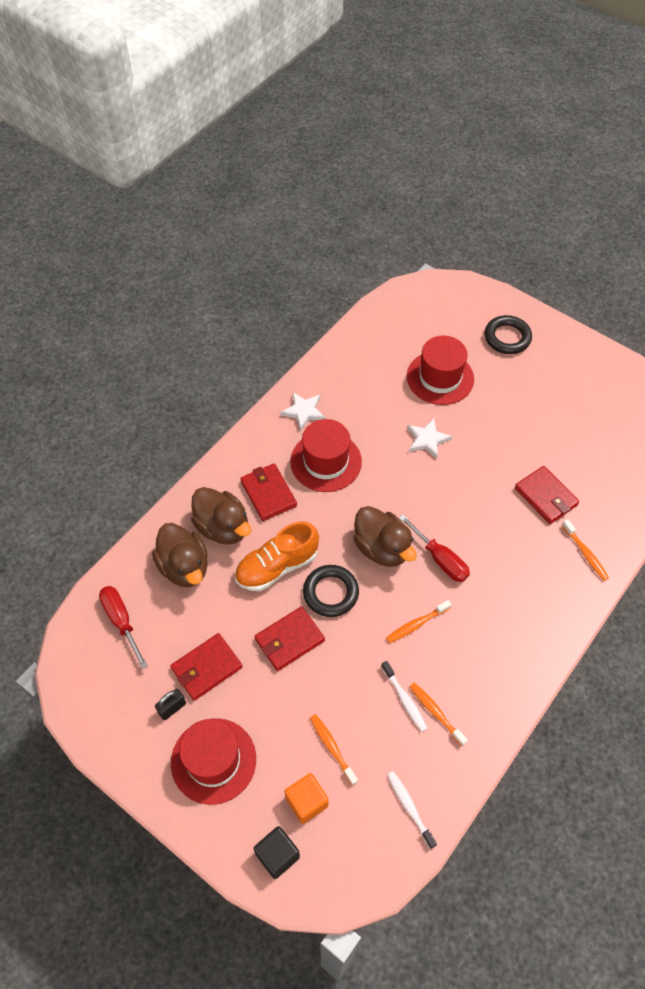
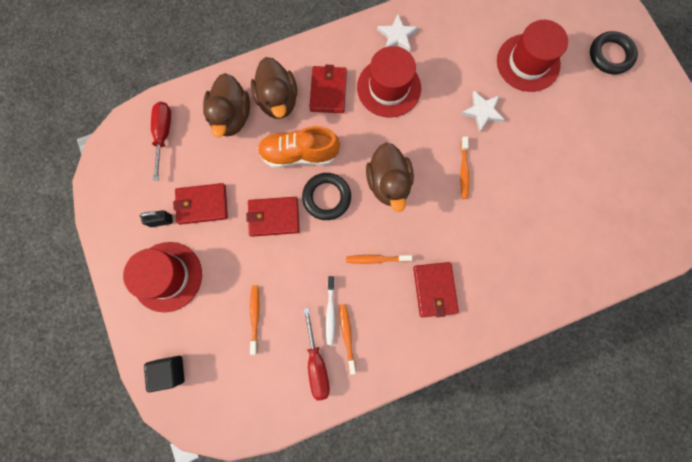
camera: 30 degrees right, 20 degrees up
orange cube [285,773,328,824] -> none
white toothbrush [387,771,437,849] -> none
red screwdriver [399,515,470,582] -> red screwdriver moved to [303,307,330,401]
red wallet [515,466,579,524] -> red wallet moved to [413,262,459,317]
orange toothbrush [562,519,609,581] -> orange toothbrush moved to [460,136,469,199]

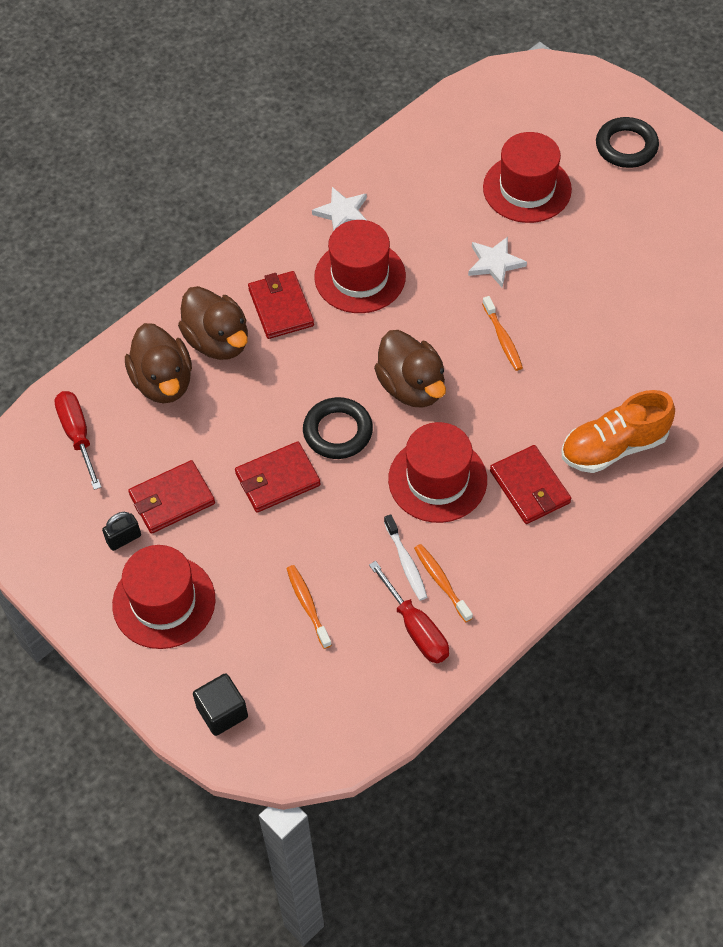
camera: 20 degrees left, 20 degrees down
orange shoe [258,126,340,168] -> orange shoe moved to [561,390,675,473]
orange toothbrush [346,255,412,264] -> red hat [388,422,487,523]

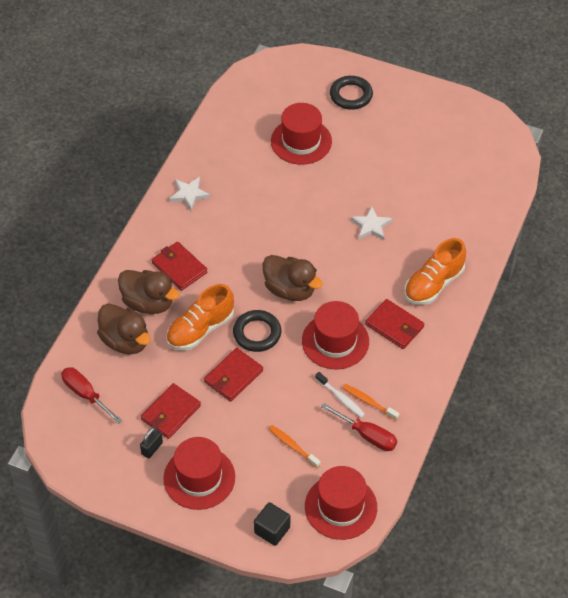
camera: 25 degrees left, 5 degrees down
red hat [314,220,406,313] -> red hat moved to [305,466,377,540]
white star [468,237,527,287] -> white star moved to [351,206,393,240]
orange toothbrush [482,296,523,371] -> none
none -> orange shoe [166,284,234,350]

